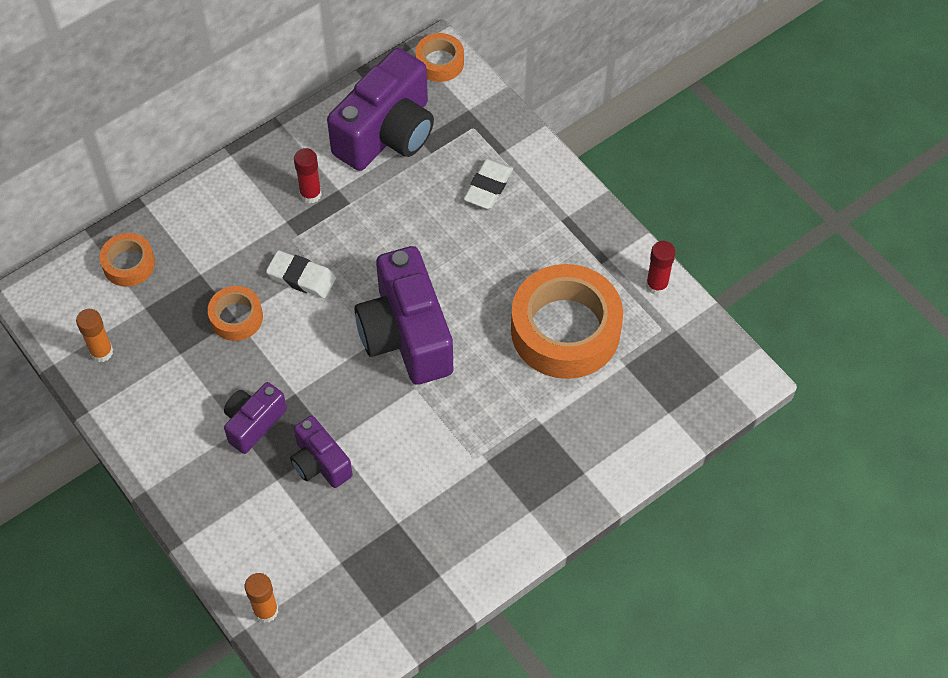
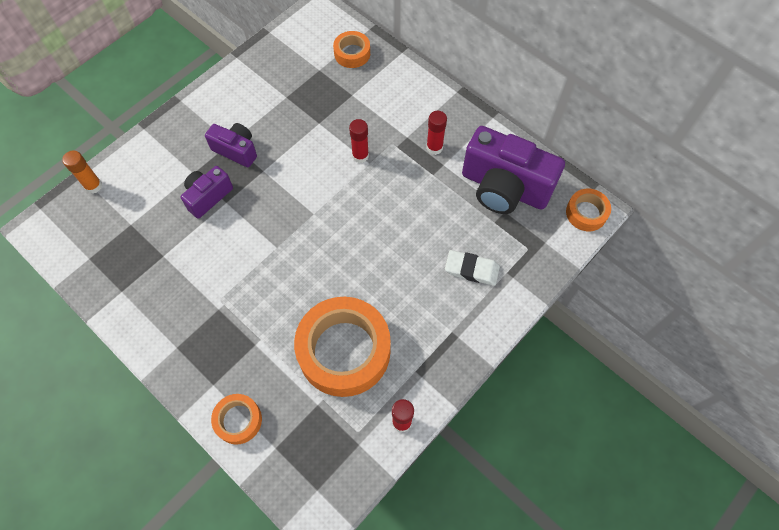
camera: 80 degrees right, 5 degrees up
orange glue stick [76,309,113,362] -> none
orange tape [208,286,263,341] -> orange tape moved to [211,394,262,444]
white eraser [266,250,336,298] -> red glue stick [349,119,369,163]
purple camera [355,246,453,385] -> none

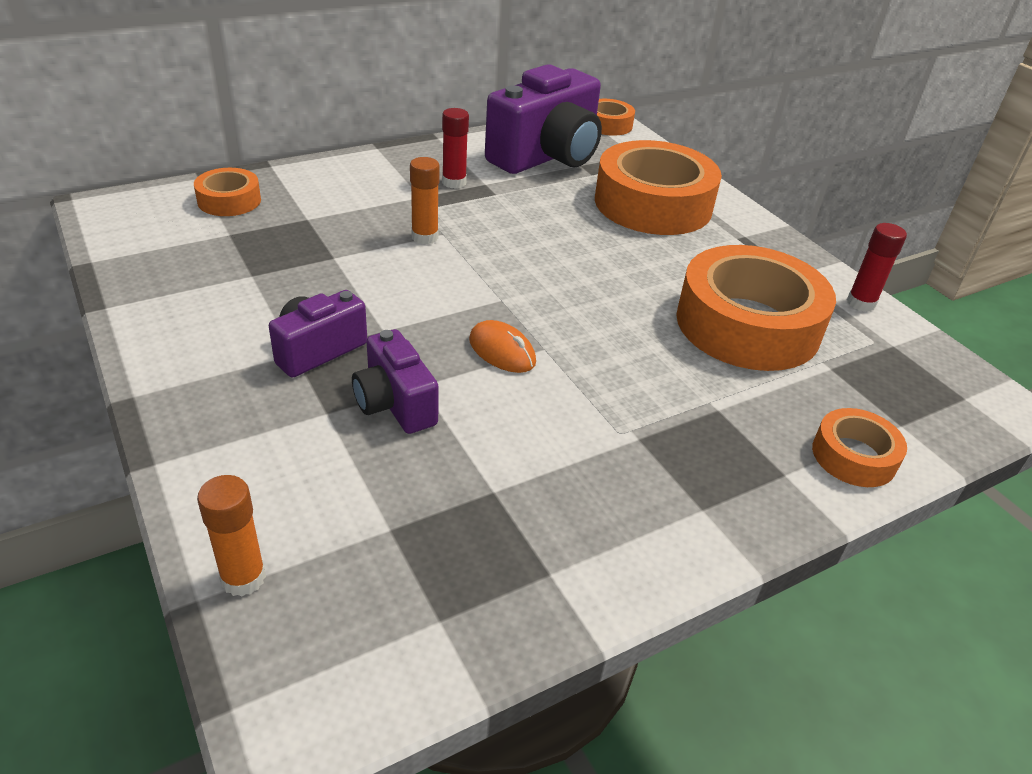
camera: 75 degrees left, 25 degrees down
red glue stick [349,119,369,163] -> orange glue stick [410,157,440,244]
white eraser [445,250,500,286] -> orange tape [595,140,722,235]
none -> orange mouse [469,320,536,373]

